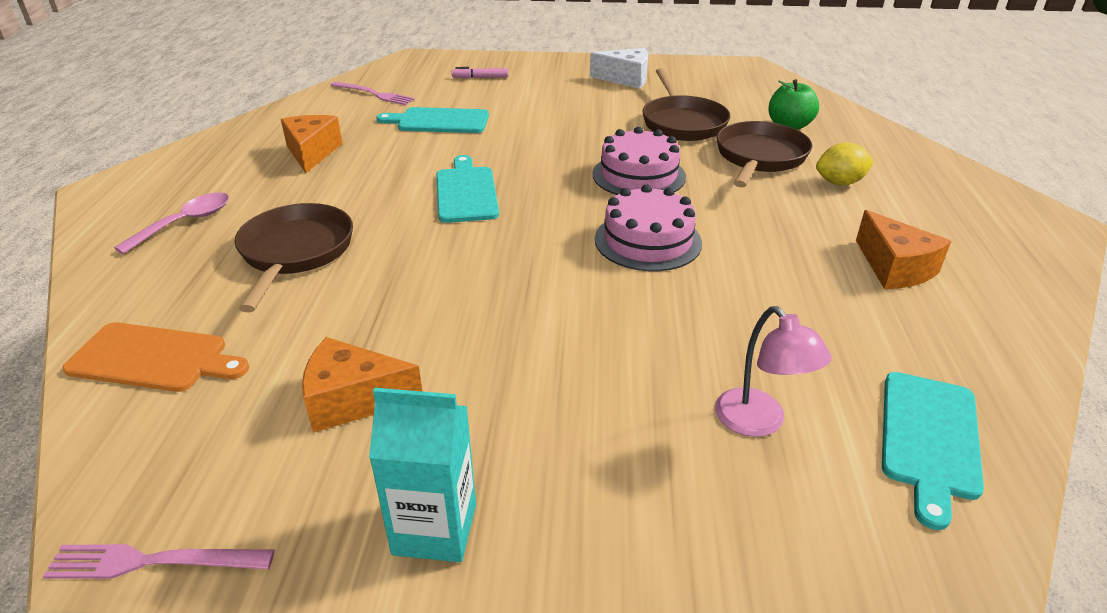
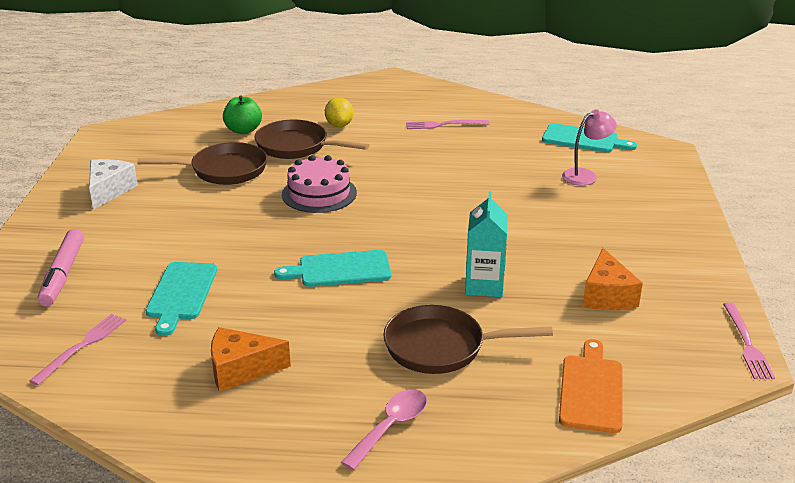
camera: 90 degrees left, 5 degrees down
pink spoon [114,192,229,254] -> pink spoon turned 90 degrees clockwise [341,389,427,470]
turquoise carton [369,388,476,562] -> turquoise carton moved to [465,192,508,297]
pink marker [451,67,508,78] -> pink marker [38,229,84,306], size x1.77
pink cake [595,184,702,271] -> none
orange cheese [856,210,951,289] -> pink fork [406,120,490,129]

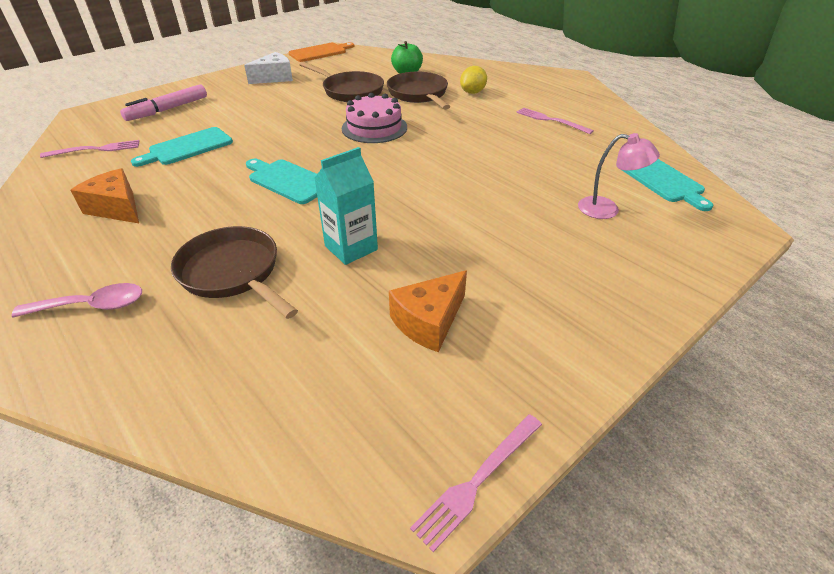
camera: 45 degrees right, 10 degrees up
orange cutting board [559,339,622,433] -> orange cutting board moved to [288,42,354,62]

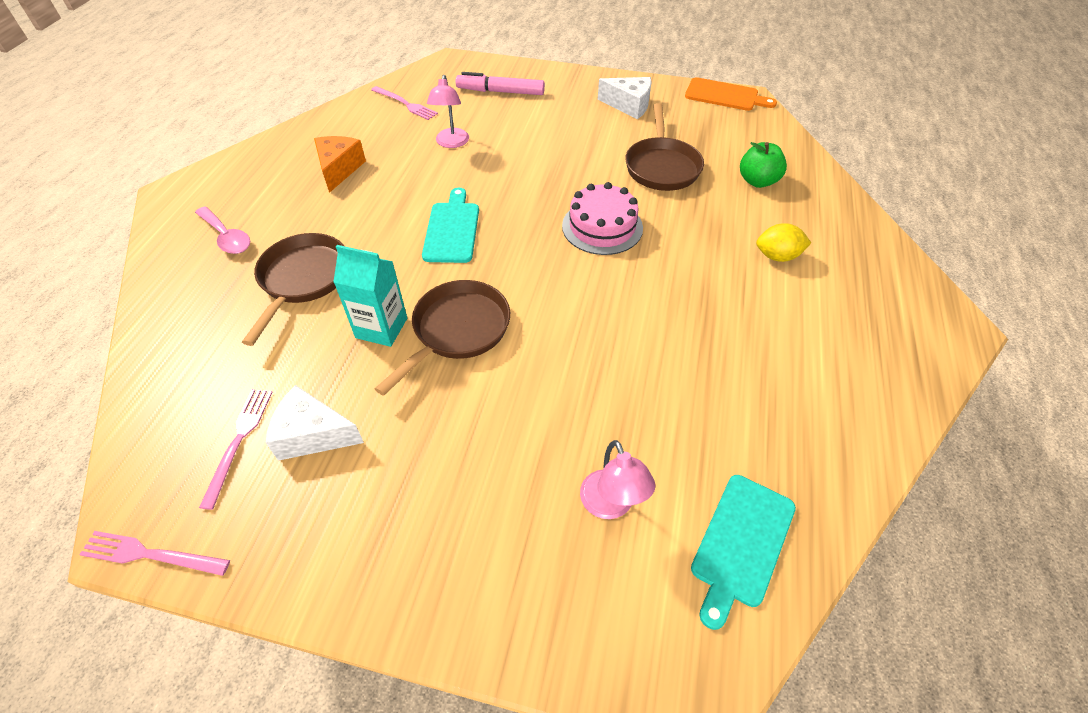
camera: 55 degrees right, 10 degrees up
turquoise cutting board [131,127,233,167] -> pink lamp [427,75,469,148]
brown pan [387,72,450,110] -> brown pan moved to [375,280,510,396]
orange cheese [389,270,467,352] -> white cheese [266,385,364,461]
pink fork [516,108,594,134] -> pink fork moved to [199,389,273,510]

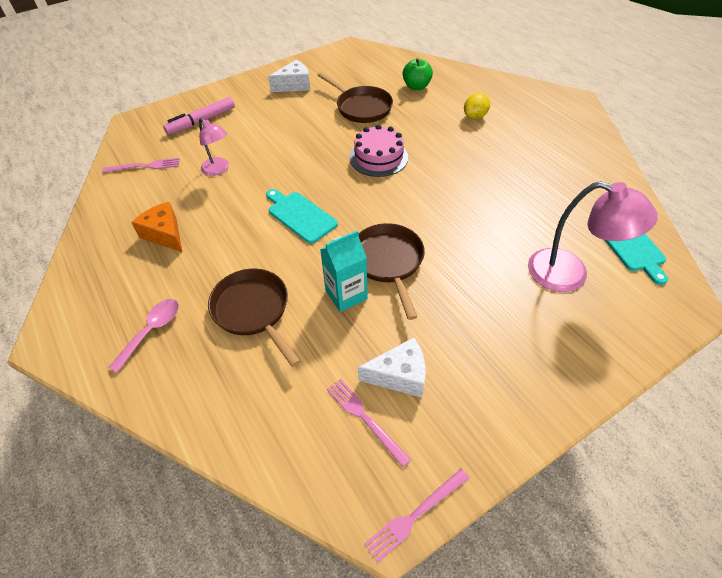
camera: 45 degrees left, 0 degrees up
pink spoon [195,207,250,254] -> pink spoon turned 60 degrees counterclockwise [108,299,179,373]
white cheese [266,385,364,461] -> white cheese turned 150 degrees counterclockwise [358,338,426,397]
pink lamp [580,440,655,519] -> pink lamp [528,181,658,292], size x1.67
orange cutting board [685,77,777,111] -> none

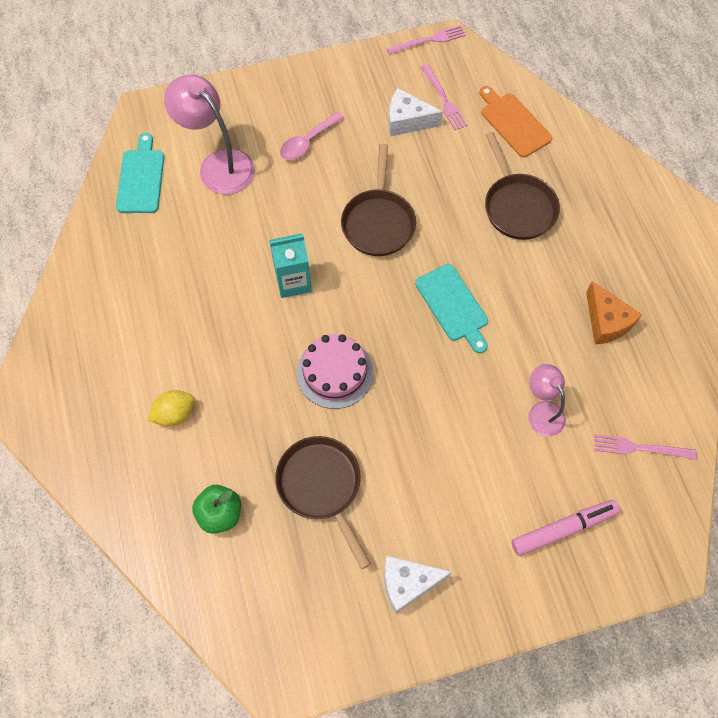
camera: 165 degrees left, 15 degrees up
pink spoon [108,299,179,373] -> pink spoon moved to [280,112,344,160]
turquoise carton [320,231,368,312] -> turquoise carton moved to [269,233,312,298]
none -> orange cutting board [479,86,552,157]

